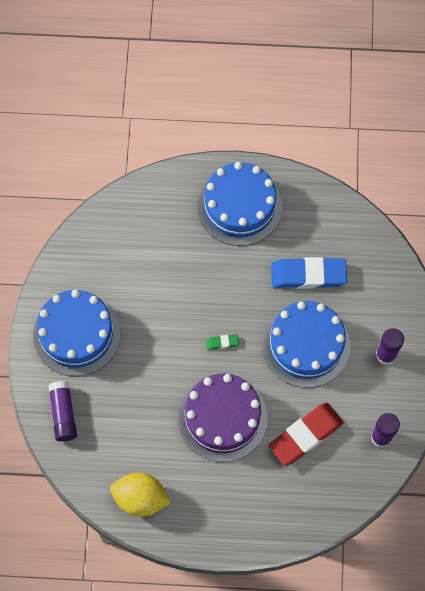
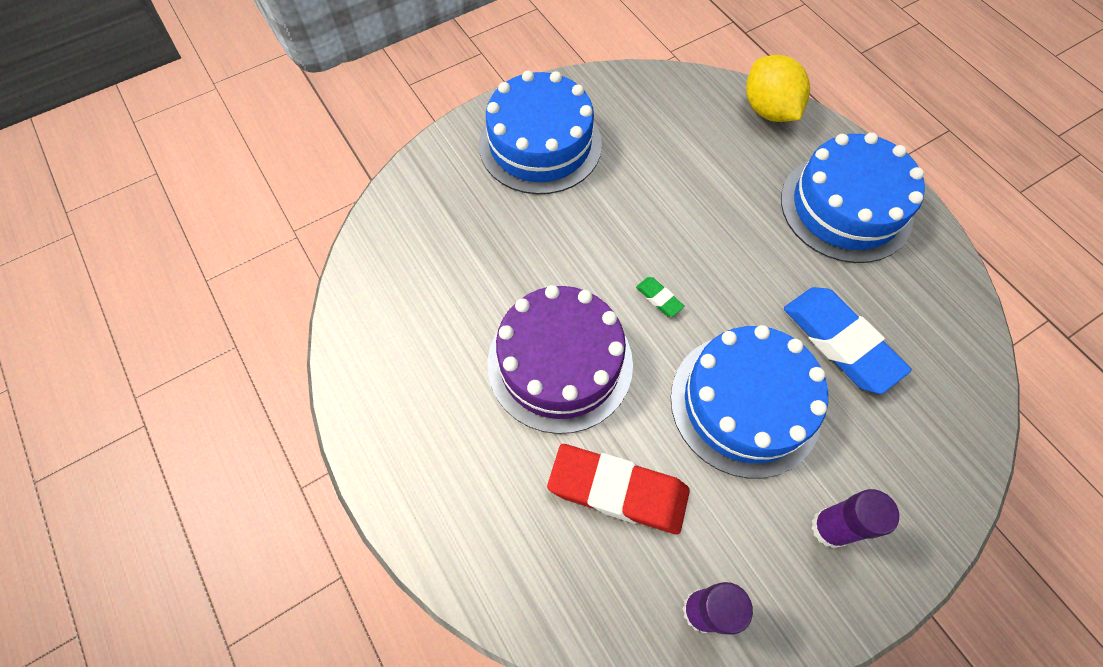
camera: 55 degrees right, 5 degrees down
purple glue stick [48,381,77,442] -> none
yellow lemon [110,472,171,517] -> yellow lemon moved to [746,55,810,122]

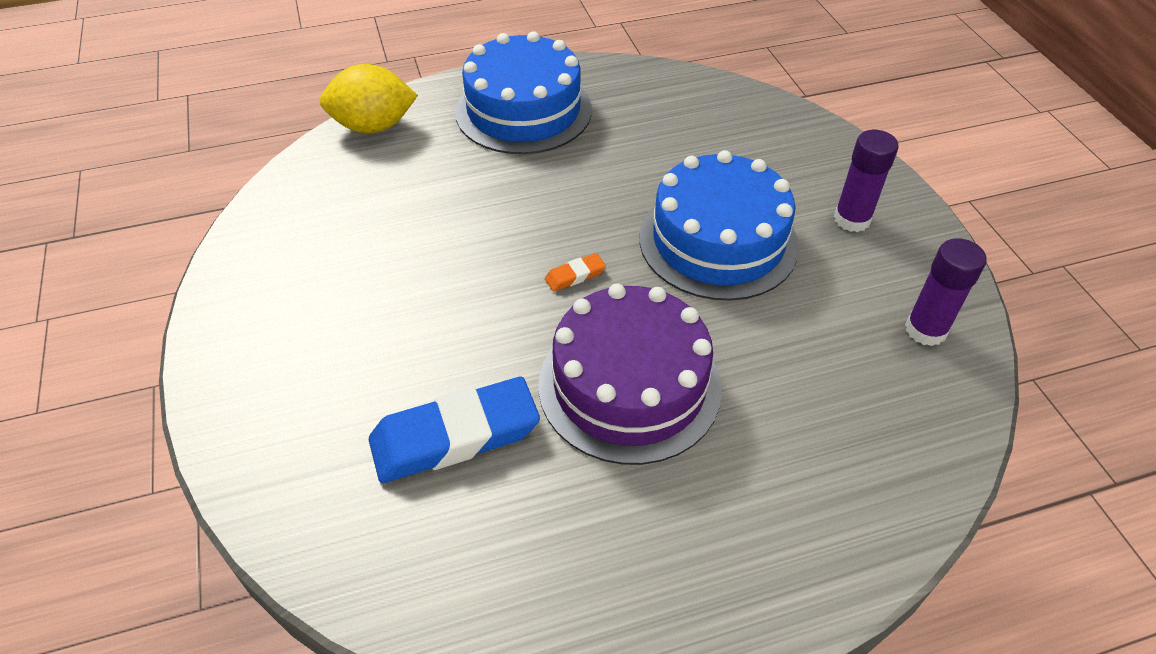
camera: 75 degrees left, 15 degrees down
blue cake [479,70,602,194] -> none
red eraser [547,444,690,534] -> none
green eraser [636,277,684,317] -> orange eraser [545,253,606,292]
blue eraser [784,287,912,394] -> blue eraser moved to [369,377,540,483]

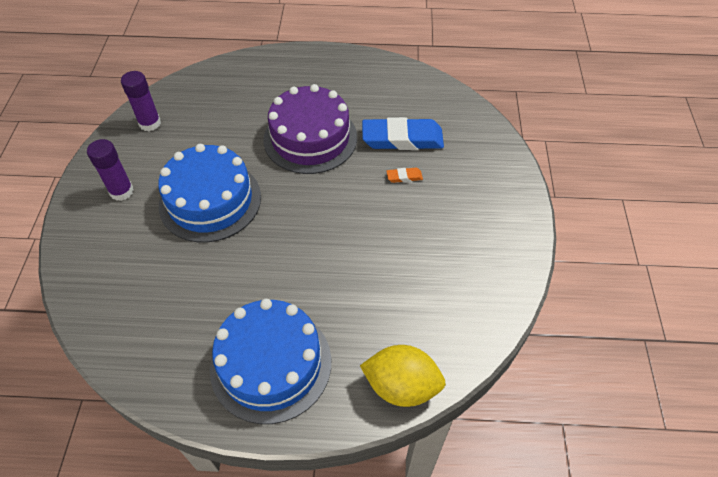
camera: 160 degrees left, 5 degrees up
orange eraser [545,253,606,292] -> orange eraser moved to [387,168,423,183]

